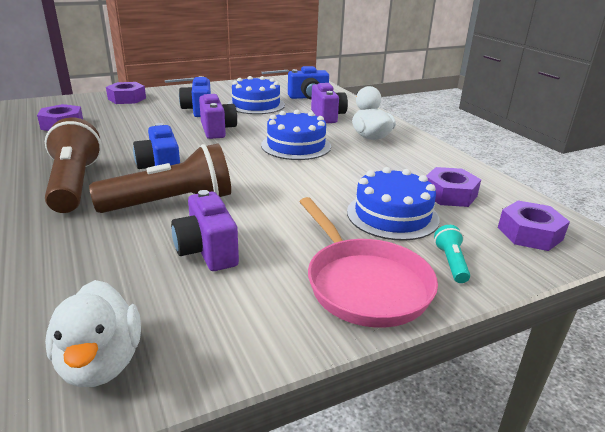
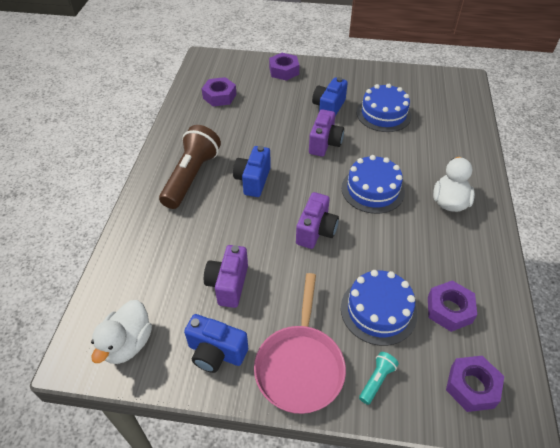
camera: 35 degrees right, 20 degrees up
brown flashlight [89,144,231,213] -> none
blue camera [288,66,329,99] -> blue camera moved to [184,314,248,373]
purple camera [311,83,348,123] -> purple camera moved to [296,192,339,249]

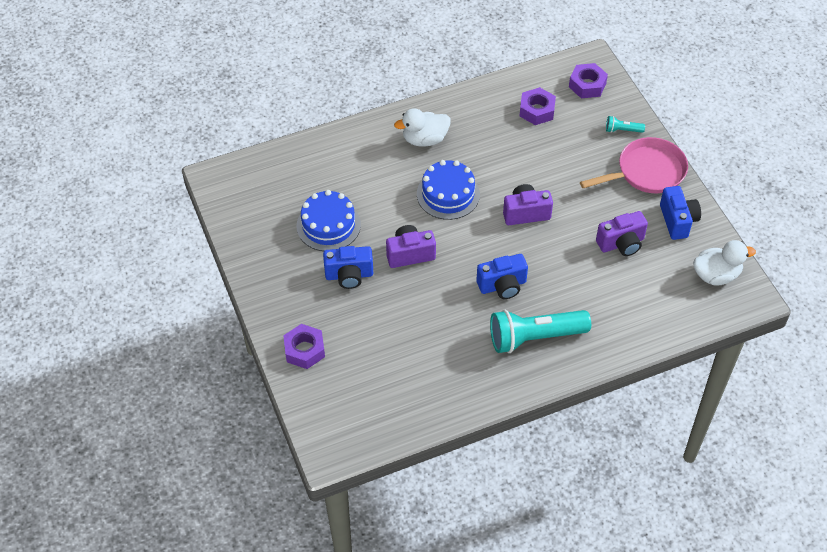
camera: 120 degrees left, 5 degrees up
brown flashlight [159,125,221,209] -> turquoise flashlight [490,310,591,353]
purple nut [202,77,237,107] -> none
blue cake [341,270,417,346] -> none

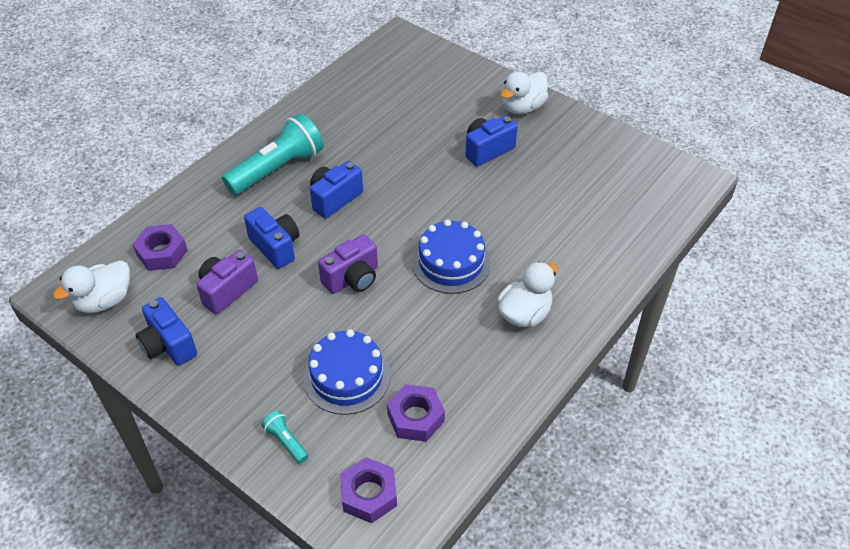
camera: 150 degrees right, 5 degrees down
purple nut [283,324,325,369] -> purple nut moved to [133,224,188,271]
blue cake [297,190,361,251] -> blue cake moved to [303,329,391,415]
purple camera [386,225,436,268] -> none
pink pan [580,137,688,193] -> none
turquoise flashlight [606,116,645,133] -> turquoise flashlight turned 105 degrees counterclockwise [261,410,308,464]
none -> blue camera [244,207,300,269]
none -> white duck [500,71,548,114]

